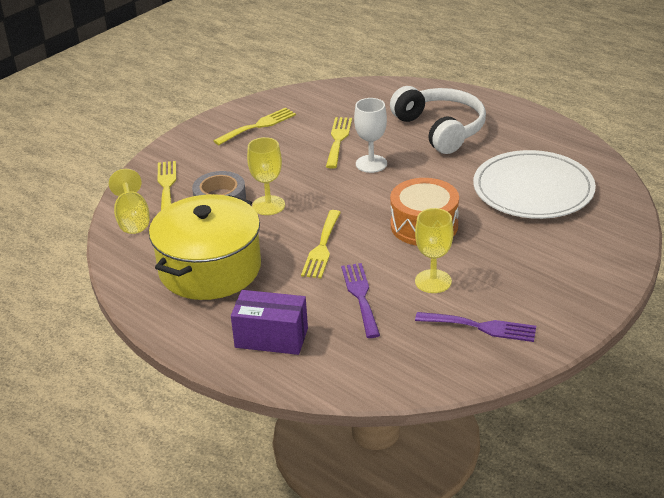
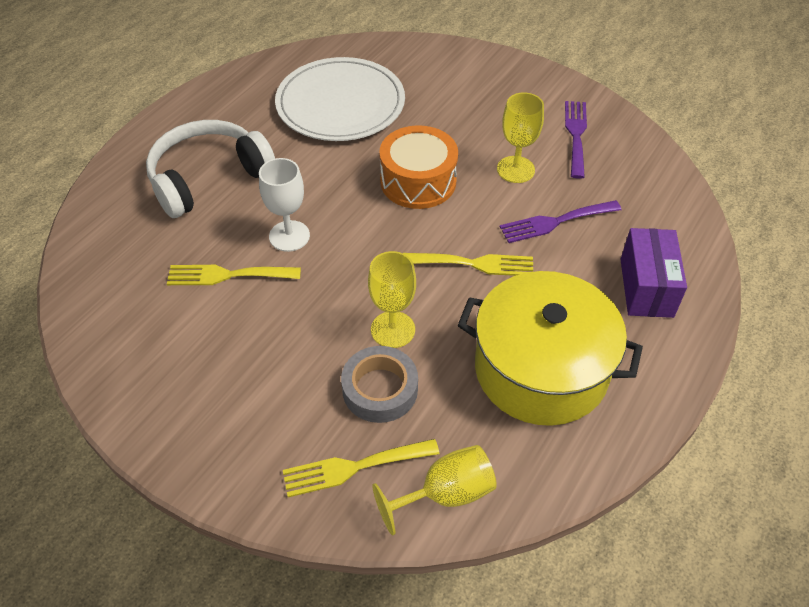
camera: 100 degrees left, 15 degrees up
yellow fork [213,108,296,145] -> none

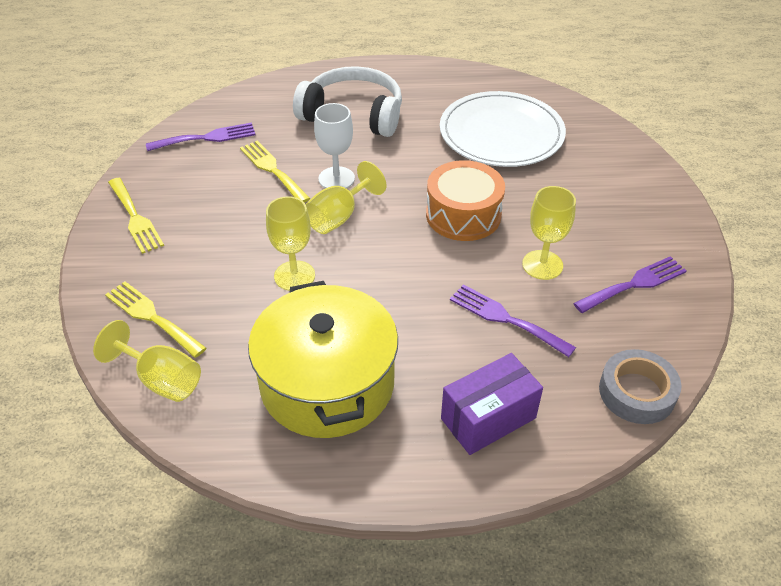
camera: 55 degrees right, 5 degrees down
grey tape [341,346,418,423] -> grey tape moved to [599,349,682,424]
yellow fork [403,253,533,276] -> yellow fork moved to [108,178,164,254]
none -> purple fork [146,122,256,151]
none -> yellow goblet [306,161,386,234]

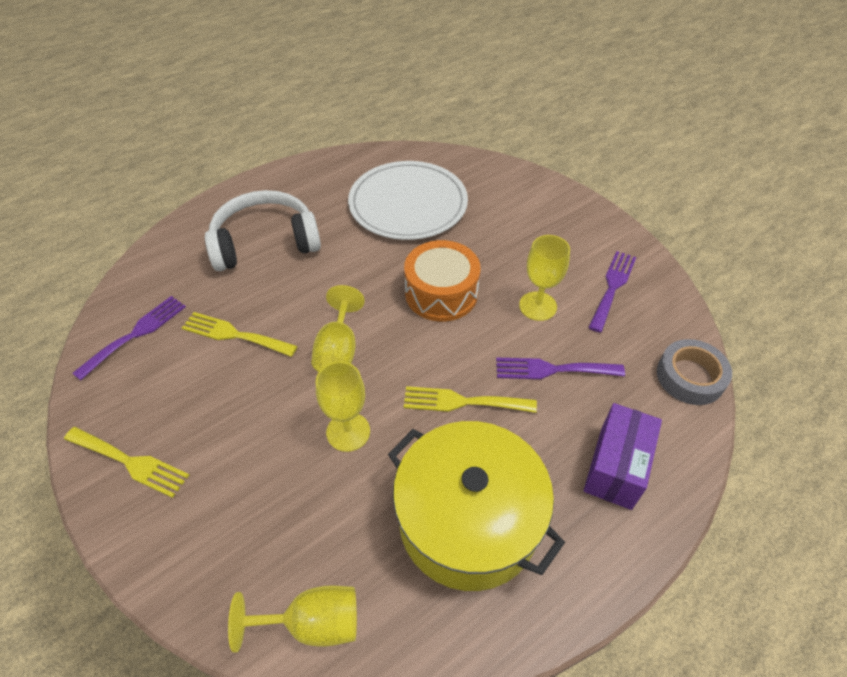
camera: 35 degrees left, 5 degrees up
yellow fork [105,281,206,358] -> yellow fork moved to [404,386,537,413]
white goblet [314,103,355,189] -> none

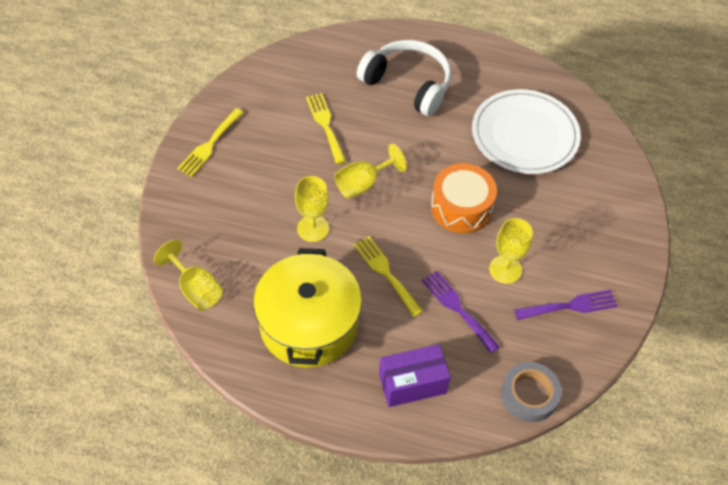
camera: 50 degrees right, 5 degrees up
yellow fork [64,427,189,498] -> yellow fork turned 45 degrees clockwise [177,108,244,177]
purple fork [72,296,186,381] -> none

